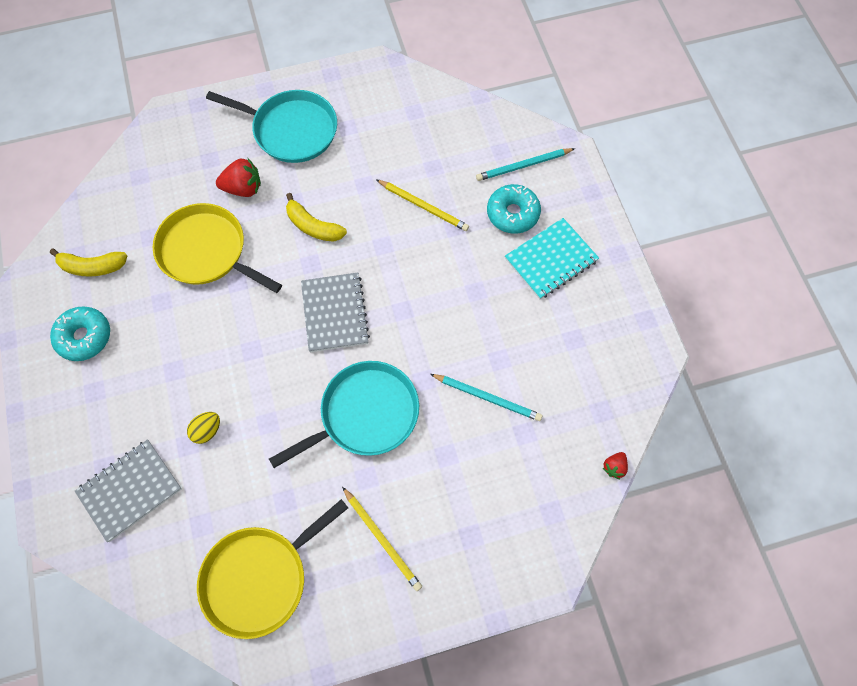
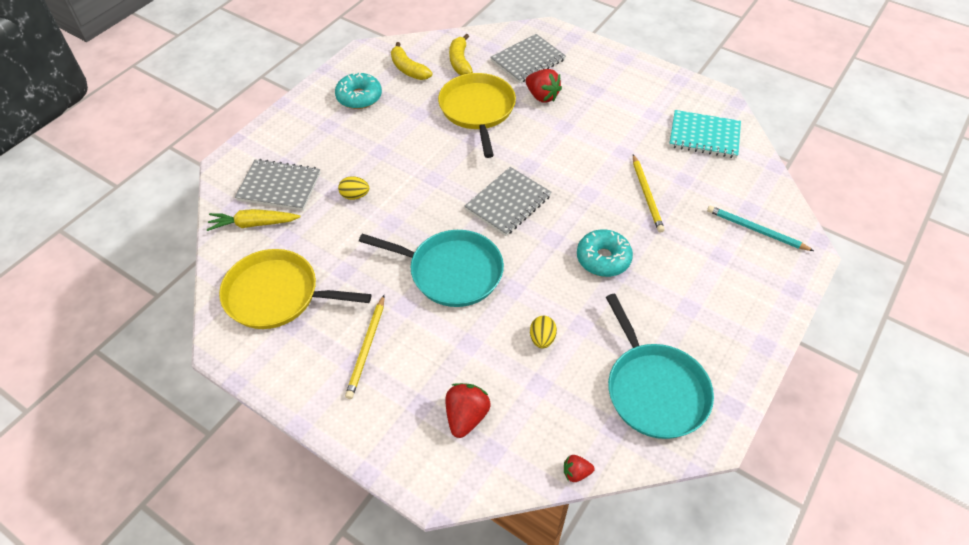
camera: 50 degrees right, 15 degrees down
turquoise pan [206,90,337,163] -> turquoise pan moved to [606,294,714,439]
yellow banana [286,193,347,242] -> yellow banana moved to [449,34,473,75]
turquoise pencil [430,374,542,421] -> yellow egg [530,316,557,348]
turquoise donut [487,184,541,234] -> turquoise donut moved to [577,229,633,277]
turquoise notebook [505,218,599,299] -> turquoise notebook moved to [669,110,741,158]
none -> yellow carrot [207,209,300,231]
none -> red strawberry [445,383,491,438]
none -> grey notebook [490,34,566,83]

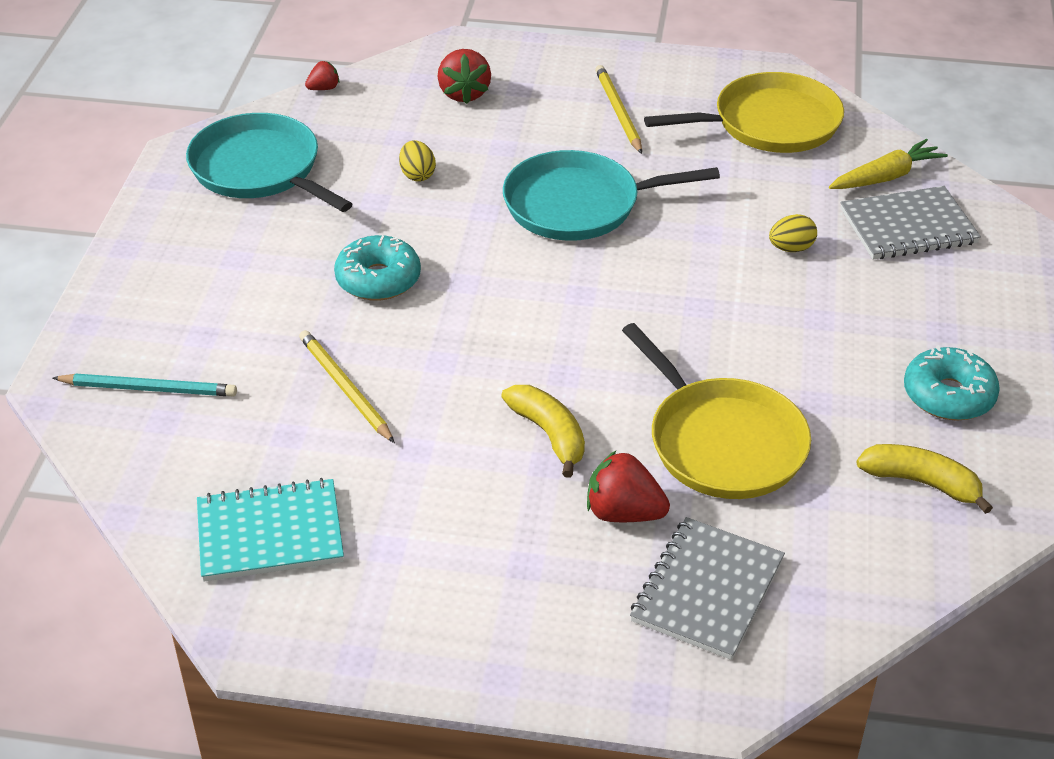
camera: 155 degrees right, 10 degrees down
yellow banana [449,34,473,75] -> yellow banana moved to [501,385,585,478]
grey notebook [464,167,552,236] -> none

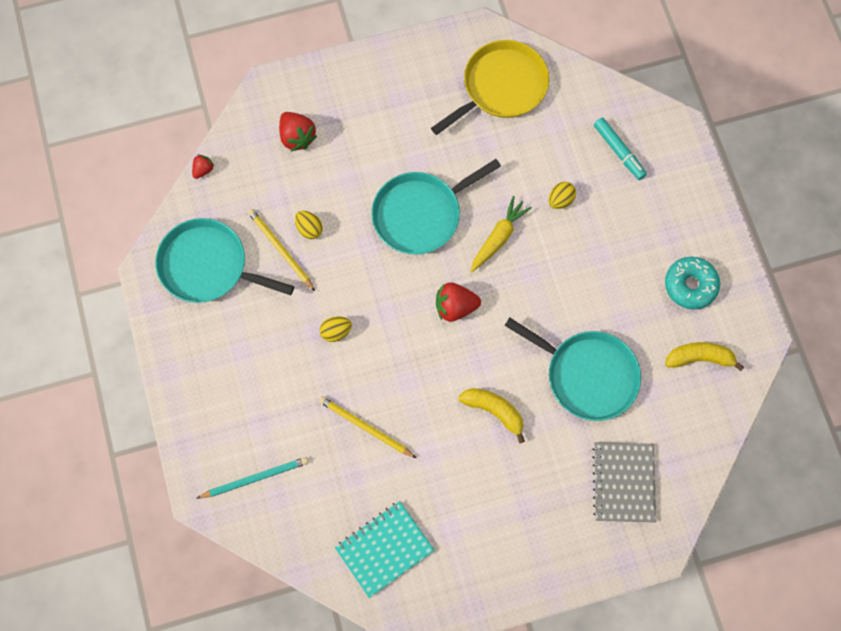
camera: 25 degrees left, 30 degrees up
turquoise donut [334,235,421,301] -> yellow egg [320,316,352,342]
red strawberry [587,450,670,522] -> red strawberry moved to [436,282,481,322]
yellow pencil [595,65,642,154] -> yellow pencil moved to [248,209,315,291]
yellow pan [622,323,811,499] -> turquoise pan [504,317,641,421]
yellow carrot [829,139,948,189] -> yellow carrot moved to [470,196,532,272]
grey notebook [841,186,981,260] -> turquoise marker [594,118,647,180]

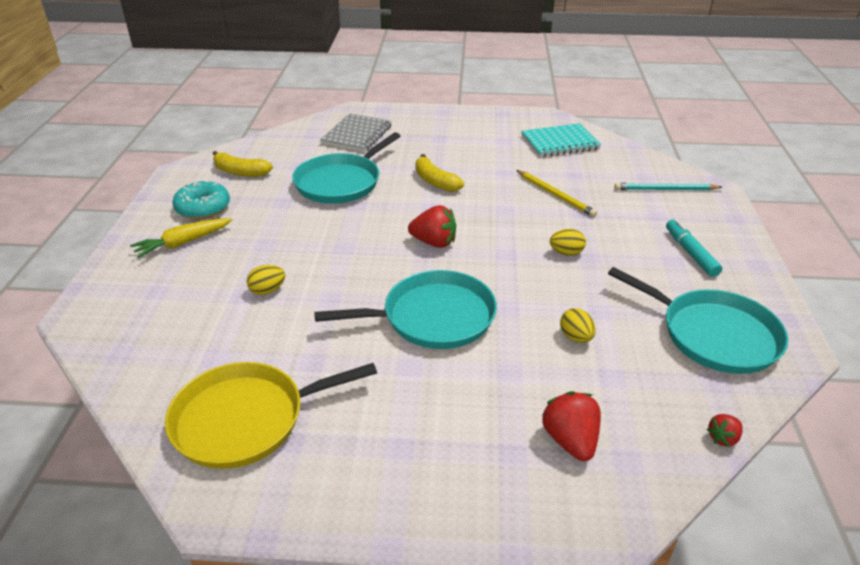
camera: 160 degrees left, 35 degrees down
yellow pencil [248,209,315,291] -> none
yellow carrot [470,196,532,272] -> yellow carrot moved to [130,218,232,258]
turquoise pan [504,317,641,421] -> turquoise pan turned 105 degrees counterclockwise [292,132,400,204]
turquoise marker [594,118,647,180] -> turquoise marker moved to [666,219,722,277]

